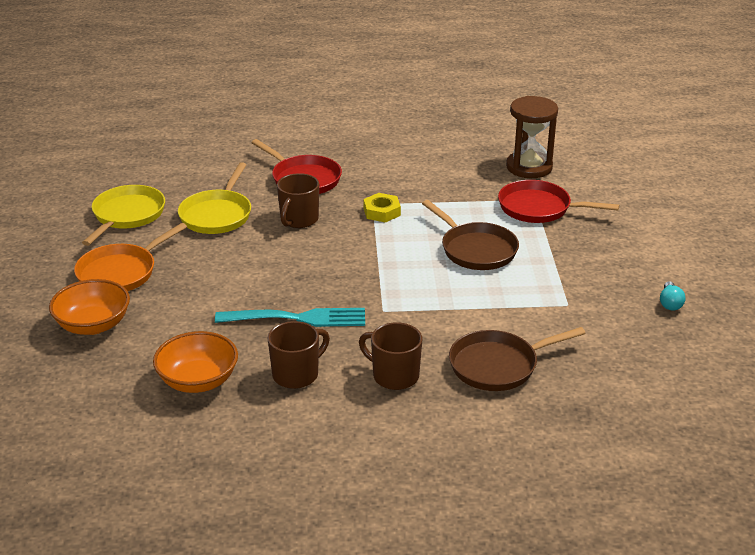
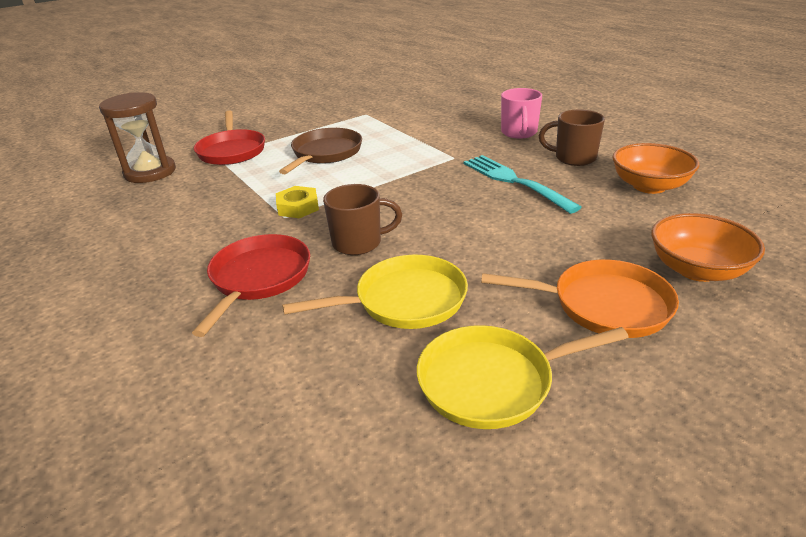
camera: 120 degrees left, 0 degrees up
brown mug [359,322,422,390] -> pink mug [501,88,542,139]
brown pan [449,327,586,391] -> none
turquoise light bulb [660,281,686,311] -> none

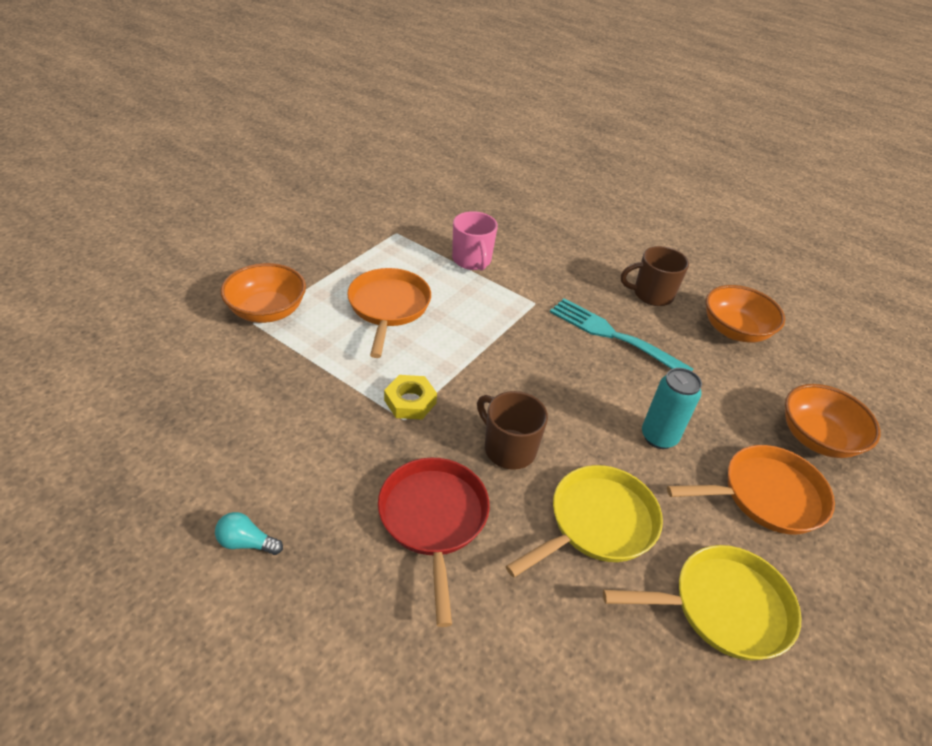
camera: 25 degrees left, 10 degrees up
brown hourglass [99,92,176,183] -> none
red pan [194,110,265,165] -> orange bowl [220,263,306,323]
brown pan [279,128,362,174] -> orange pan [347,268,431,358]
brown mug [323,184,402,255] -> brown mug turned 105 degrees counterclockwise [477,391,548,470]
yellow pan [417,325,629,429] -> yellow pan turned 150 degrees counterclockwise [603,545,802,661]
pink mug [501,88,542,139] -> pink mug moved to [452,211,498,271]
none -> turquoise light bulb [215,512,283,555]
none -> turquoise can [642,368,702,449]

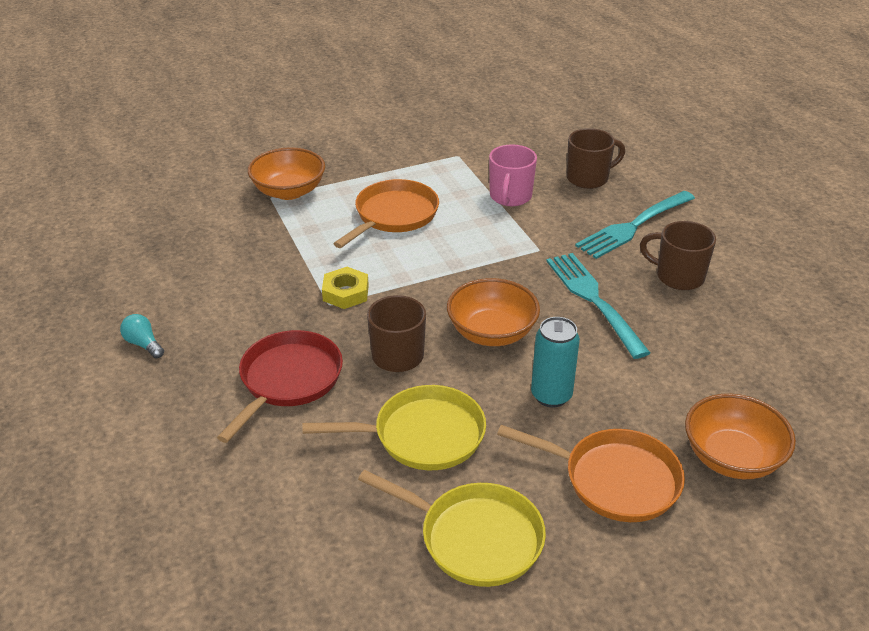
camera: 35 degrees right, 5 degrees down
orange bowl [706,285,785,343] -> orange bowl moved to [447,278,540,346]
none -> brown mug [567,128,625,189]
none -> turquoise fork [575,191,695,259]

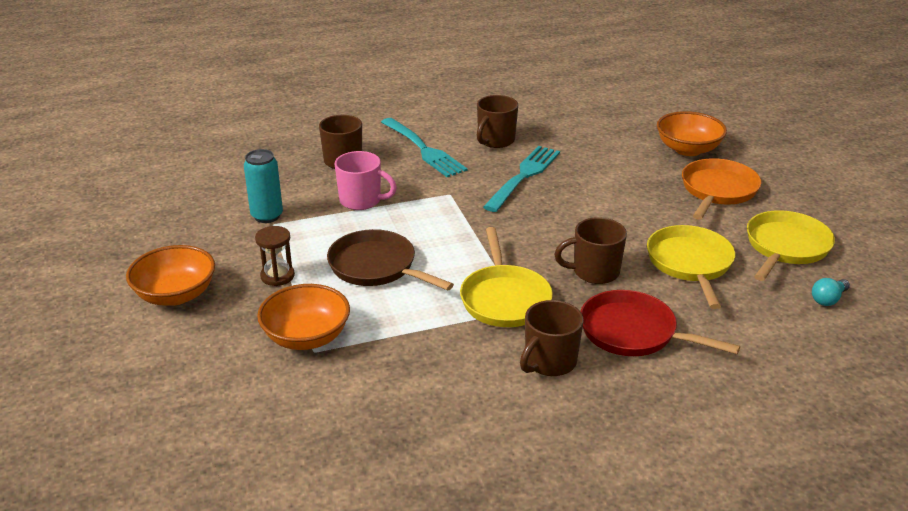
camera: 85 degrees left, 5 degrees down
turquoise light bulb [120,314,164,358] -> turquoise light bulb moved to [812,278,850,306]
yellow nut [322,267,369,309] -> yellow pan [460,227,553,327]
orange pan [333,179,439,248] -> brown pan [327,229,454,290]
orange bowl [447,278,540,346] -> orange bowl moved to [126,245,215,306]
turquoise can [531,317,580,407] -> turquoise can moved to [244,149,283,223]
turquoise fork [546,253,650,359] -> turquoise fork turned 135 degrees clockwise [483,146,560,212]
none -> brown hourglass [255,226,295,286]
none -> brown mug [520,300,584,376]

